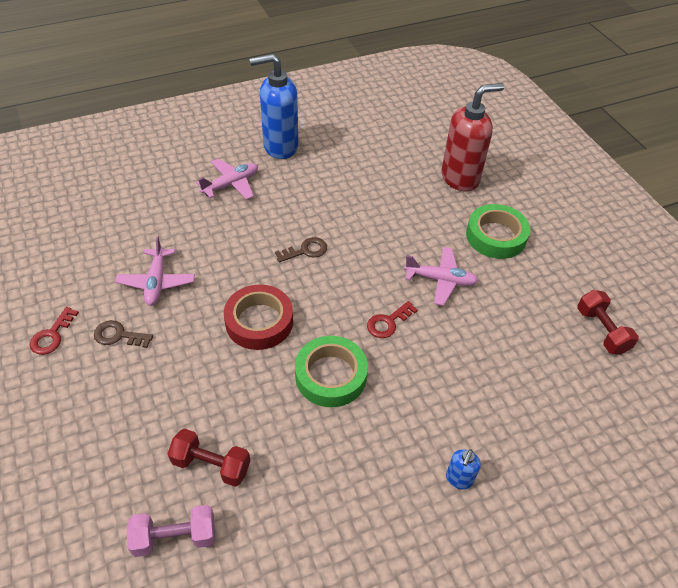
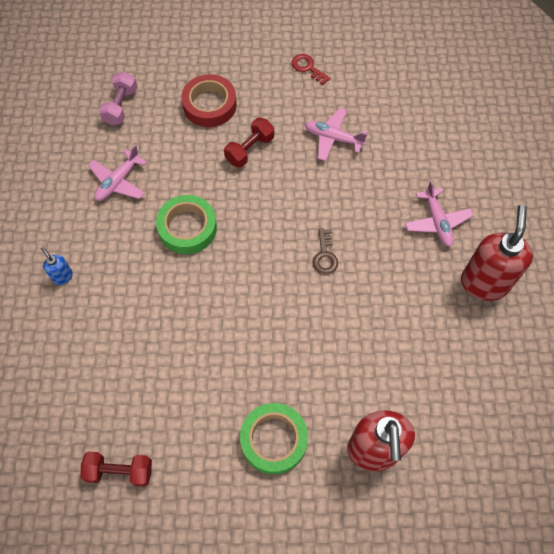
camera: 115 degrees right, 15 degrees up
brown key [94,320,153,348] -> none
red dumbbell [167,428,250,487] -> red dumbbell moved to [224,118,274,168]
red tape [224,284,293,350] -> red tape moved to [181,74,237,127]
blue soap dispenser [249,54,298,159] -> red soap dispenser [461,205,533,301]
red key [367,301,418,338] -> none
pink plane [404,247,478,306] -> pink plane moved to [88,145,147,201]

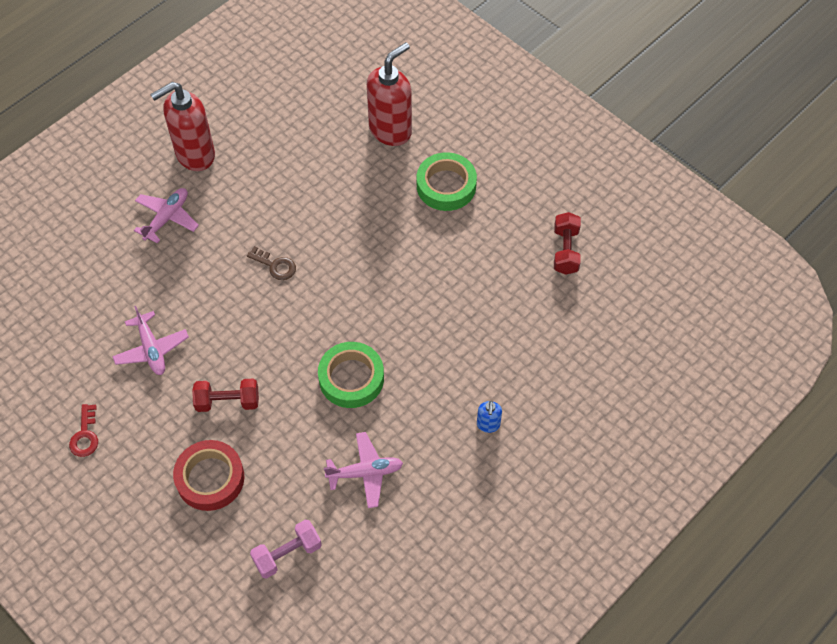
camera: 135 degrees left, 5 degrees down
red dumbbell [80,451,152,486] -> red dumbbell turned 45 degrees clockwise [554,212,581,275]
brown key [312,228,338,274] -> brown key turned 75 degrees clockwise [247,246,296,280]

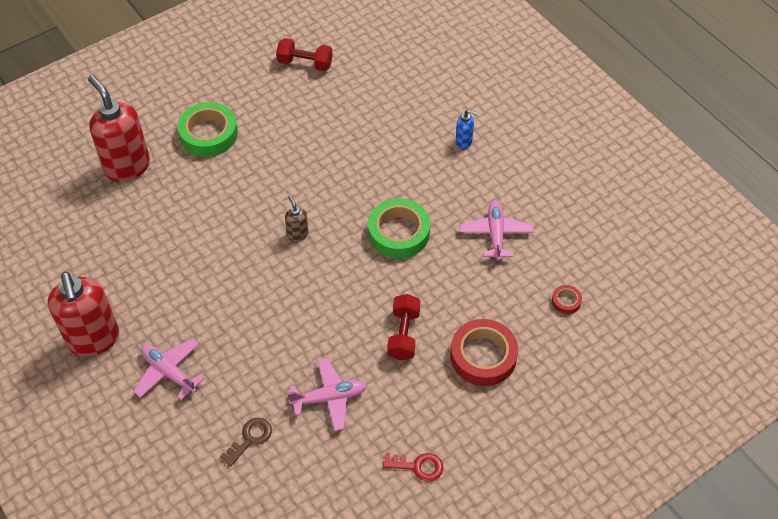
camera: 80 degrees left, 5 degrees down
brown key [247,246,296,280] -> brown key moved to [220,418,272,467]
pink dumbbell [250,520,322,579] -> red tape [552,285,582,314]
none -> brown soap dispenser [285,195,308,241]

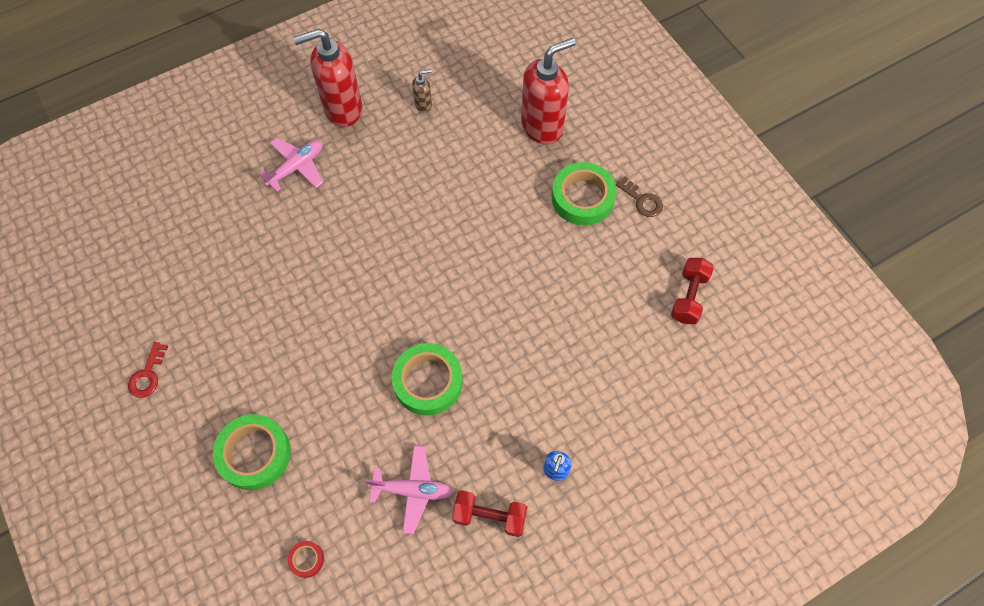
camera: 95 degrees right, 10 degrees up
brown key [220,418,272,467] -> brown key moved to [616,176,663,217]
brown soap dispenser [285,195,308,241] -> brown soap dispenser moved to [412,69,432,112]
pink plane [288,358,367,431] -> none
red dumbbell [387,294,420,361] -> red dumbbell moved to [452,490,527,537]
red tape [450,319,518,386] -> green tape [213,414,291,490]

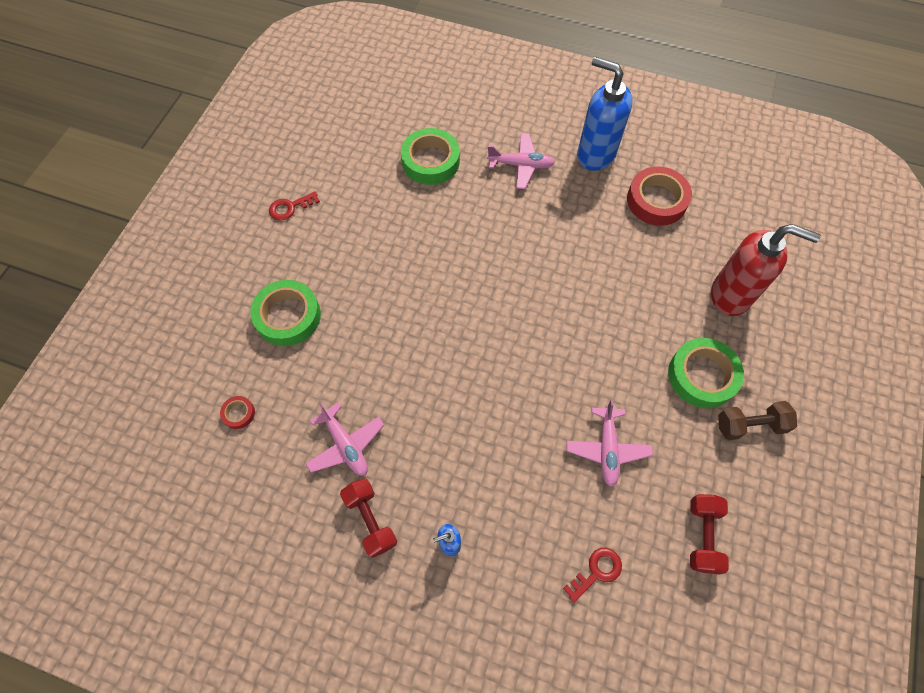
camera: 50 degrees right, 0 degrees up
red soap dispenser [293,29,363,127] -> blue soap dispenser [577,57,632,171]
green tape [392,343,463,415] -> green tape moved to [401,128,460,185]
brown soap dispenser [412,69,432,112] -> red tape [627,167,692,226]
brown key [616,176,663,217] -> brown dumbbell [718,401,797,440]
red dumbbell [671,258,714,324] -> red dumbbell turned 60 degrees counterclockwise [690,494,729,574]
none -> red key [563,548,622,603]
none -> pink plane [566,399,653,487]

